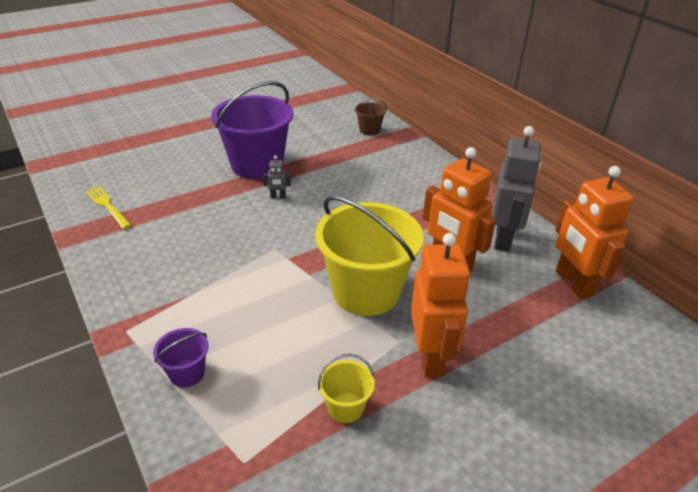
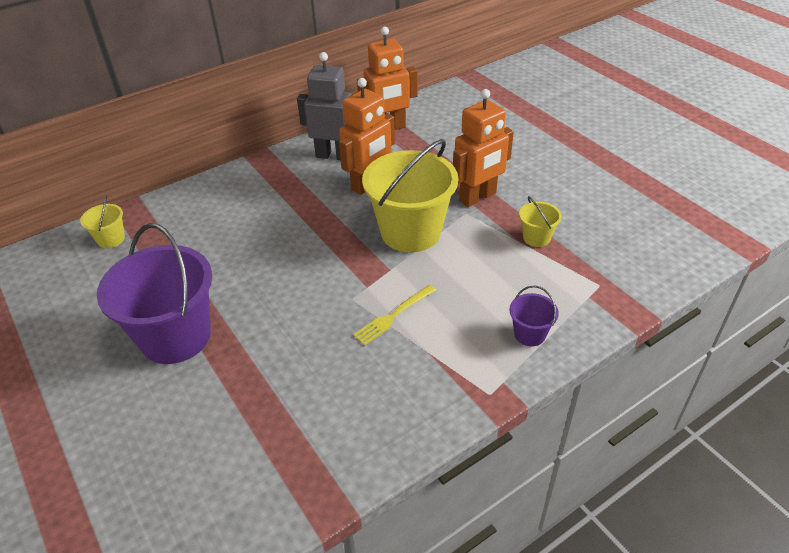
camera: 90 degrees left, 5 degrees up
yellow fork [86,186,131,229] -> yellow fork moved to [353,285,436,345]
grey robot [263,155,291,198] -> none
brown bucket [355,99,387,135] -> yellow bucket [80,196,125,248]
orange robot [411,233,470,377] -> orange robot turned 150 degrees clockwise [453,89,514,207]

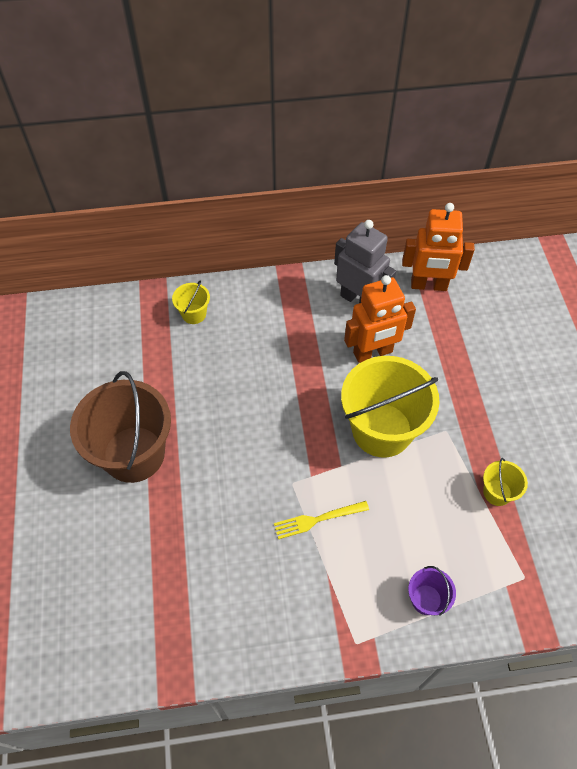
camera: 25 degrees right, 15 degrees up
yellow bucket [80,196,125,248] -> yellow bucket moved to [172,281,210,324]
purple bucket [97,223,212,364] -> brown bucket [70,371,171,483]
orange robot [453,89,514,207] -> none

